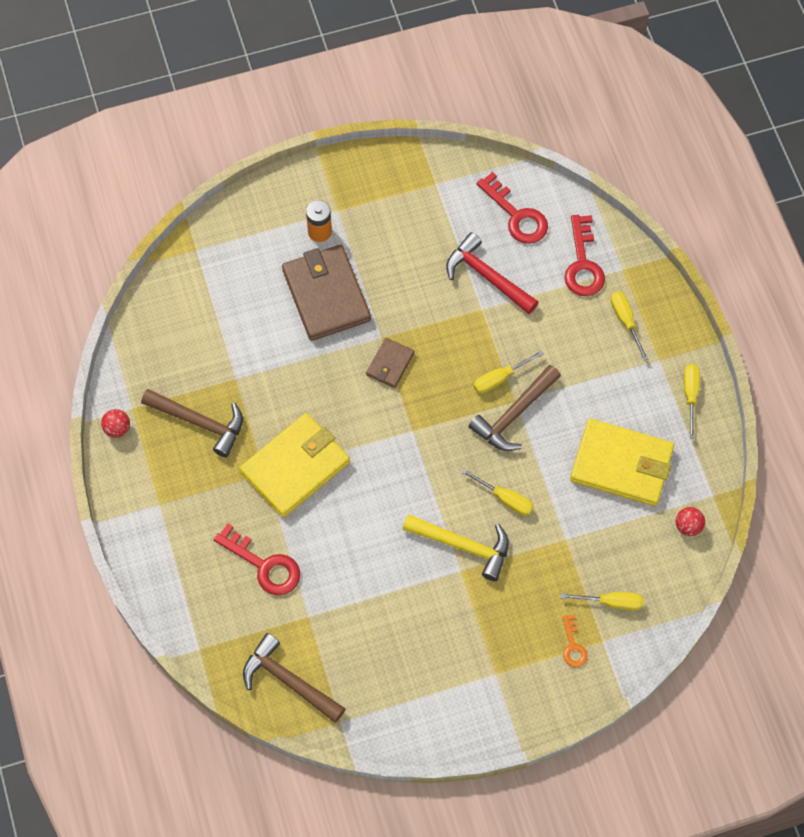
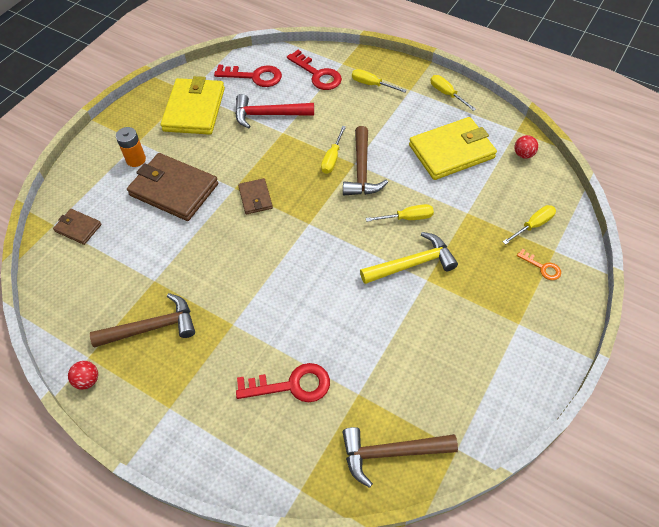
camera: 40 degrees left, 10 degrees down
yellow wallet [240,413,350,518] -> yellow wallet moved to [161,76,225,135]
none -> brown wallet [53,209,102,245]

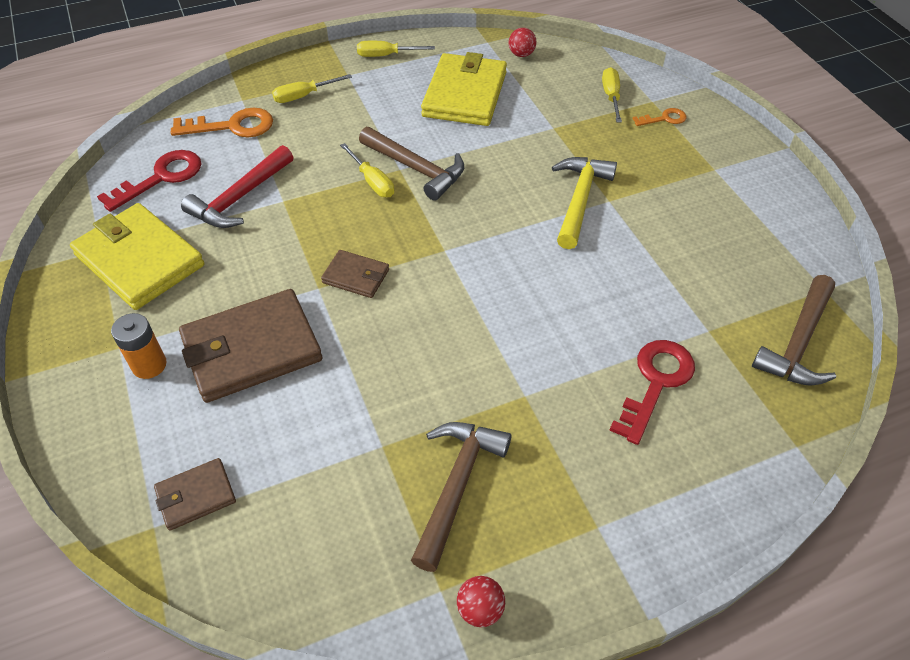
camera: 55 degrees left, 5 degrees down
red key [287,50,342,90] -> orange key [171,107,273,137]
yellow screwdriver [366,204,434,222] -> none

